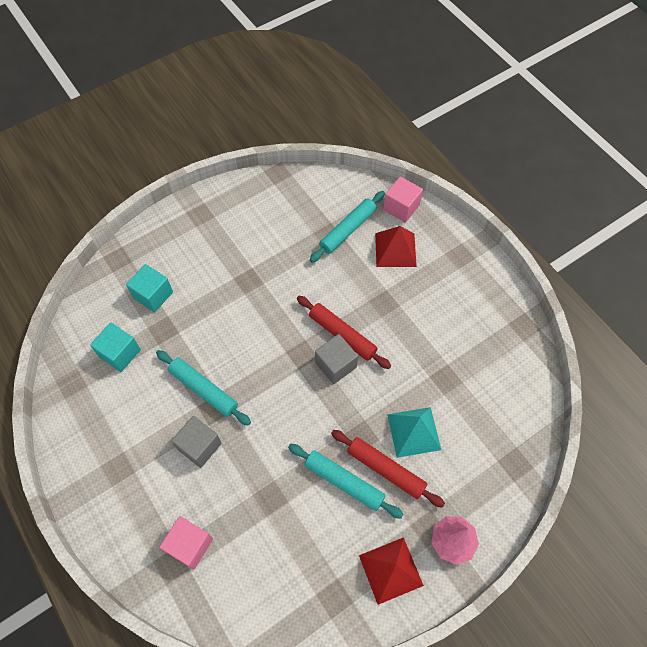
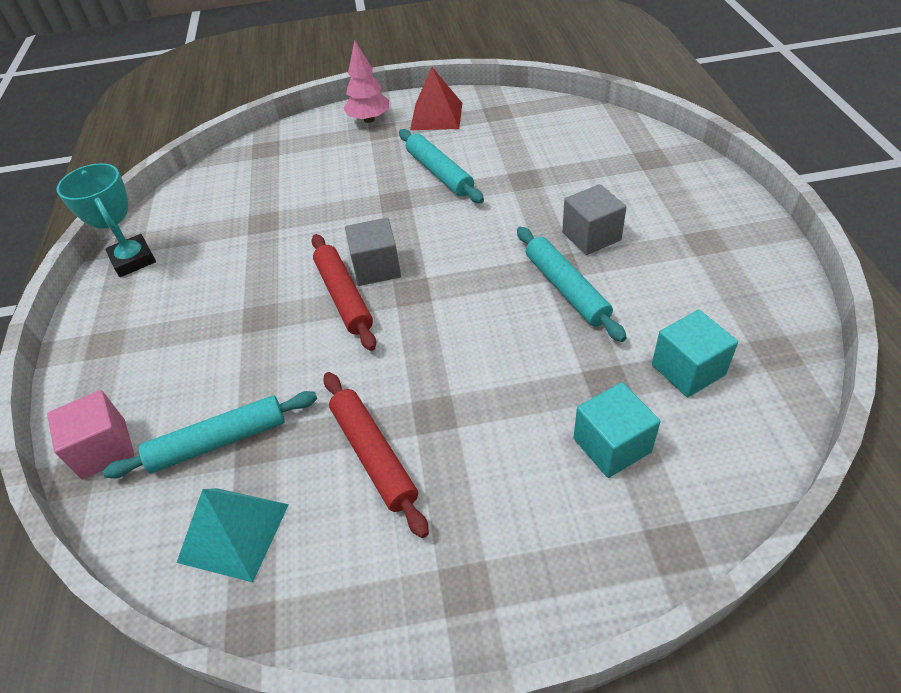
camera: 150 degrees left, 15 degrees down
pink cube [160,516,213,569] -> none
red rolling pin [331,430,445,508] -> red rolling pin moved to [323,372,429,538]
red pyramid [375,226,417,267] -> none
turquoise pyramid [387,407,441,458] -> turquoise pyramid moved to [177,488,289,582]
none -> turquoise trophy [57,163,156,277]

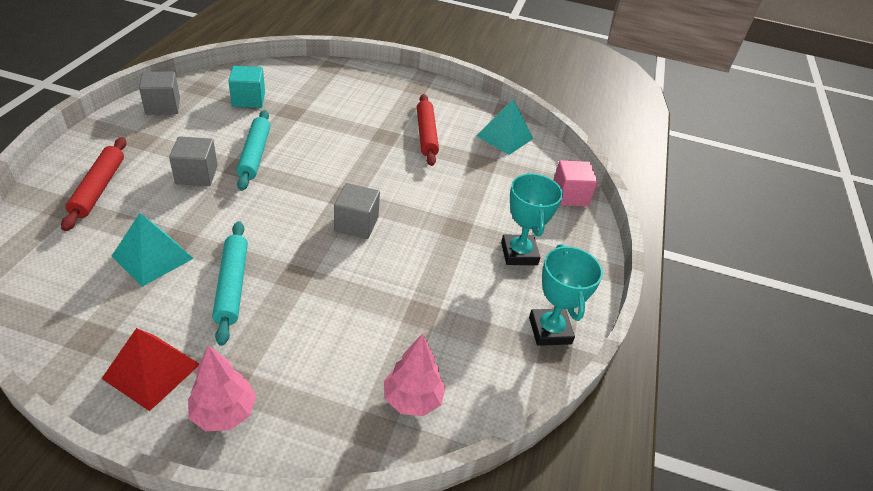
camera: 165 degrees left, 5 degrees down
turquoise rolling pin [103,391,317,478] -> none
red rolling pin [311,234,376,351] -> red rolling pin moved to [61,137,127,231]
turquoise cube [573,382,661,478] -> none
none -> turquoise pyramid [112,213,194,287]
none -> grey cube [139,72,180,115]
none -> pink tree [384,333,446,416]
none -> turquoise trophy [501,173,563,265]

